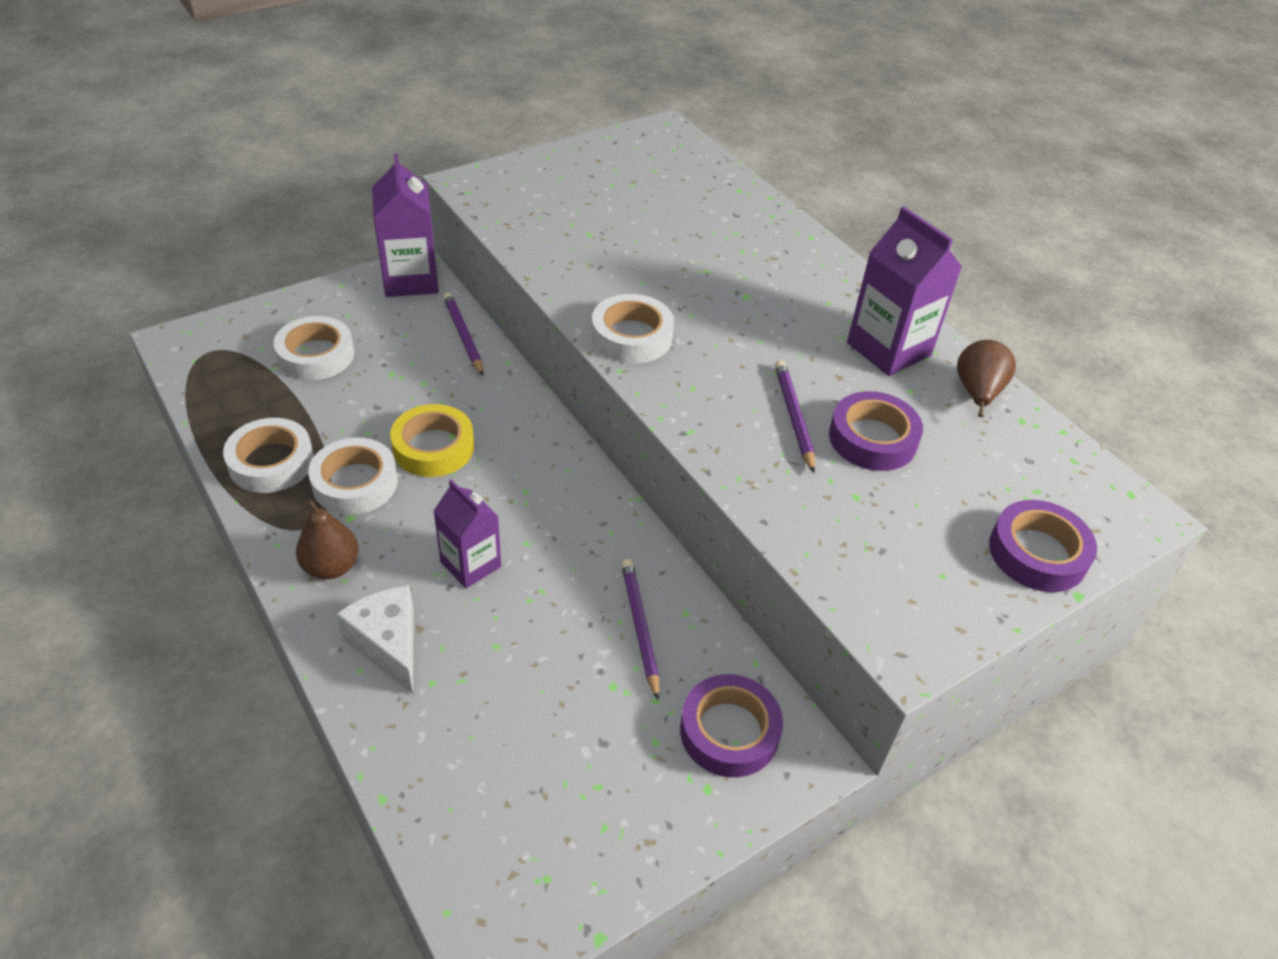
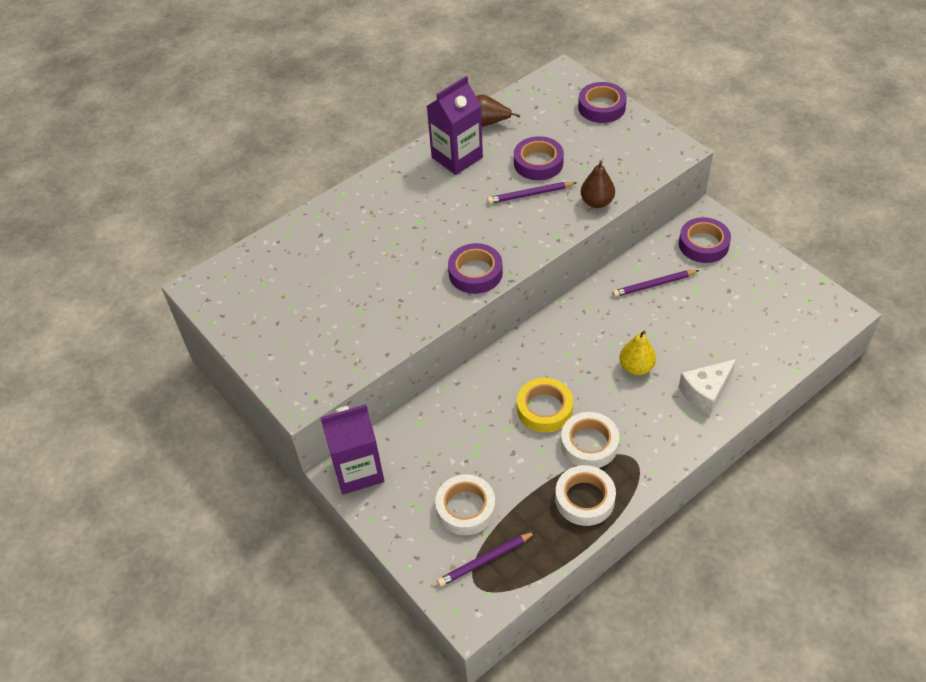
camera: 90 degrees left, 5 degrees up
brown pear [296,499,359,579] -> brown pear moved to [581,161,615,208]
purple carton [433,479,501,588] -> yellow pear [619,331,656,375]
purple pencil [443,293,484,376] -> purple pencil moved to [437,532,535,587]
white tape [591,294,674,363] -> purple tape [448,243,503,294]

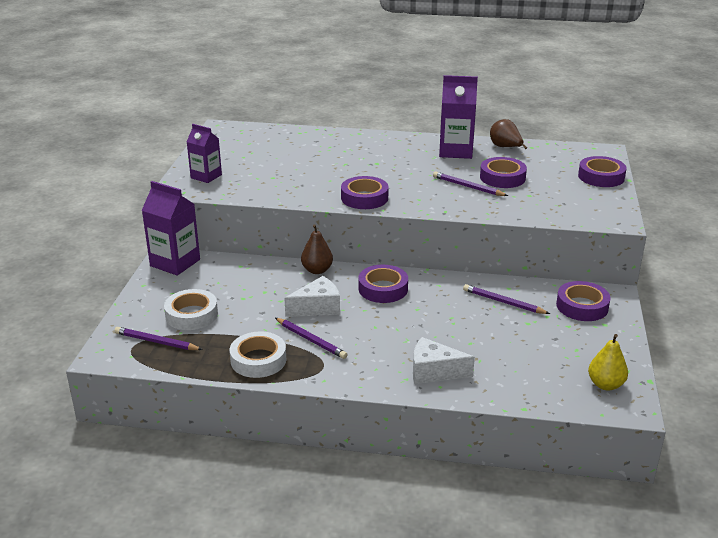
camera: 45 degrees right, 20 degrees down
yellow tape [517,378,573,433] -> white cheese [284,276,340,317]
white tape [561,412,619,468] -> purple pencil [275,318,348,359]
brown pear [581,161,615,208] -> brown pear moved to [301,224,333,274]
yellow pear [619,331,656,375] -> yellow pear moved to [588,334,628,391]
none -> purple carton [187,124,222,183]
none -> purple tape [358,265,408,303]

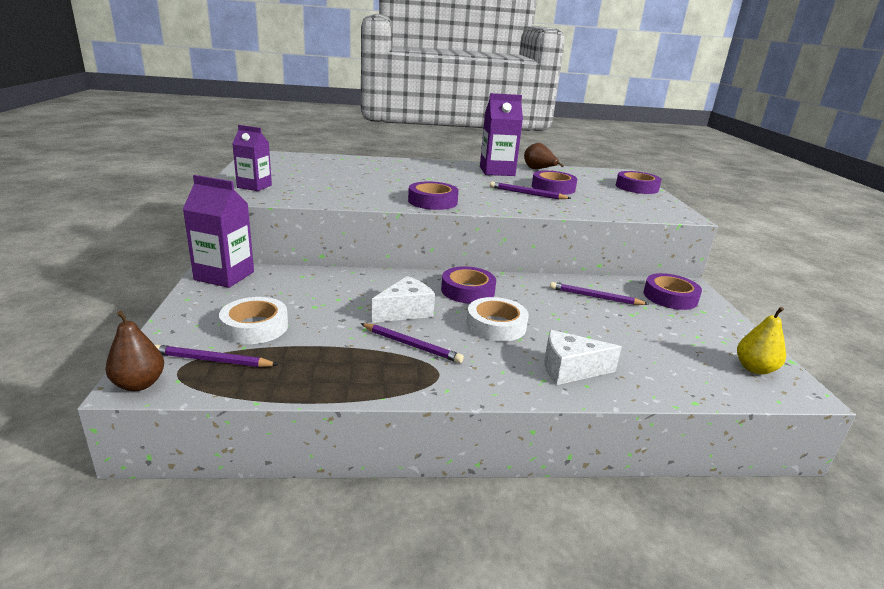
camera: 15 degrees left, 5 degrees down
white tape [230,331,286,378] -> white tape moved to [467,297,529,342]
brown pear [301,224,333,274] -> brown pear moved to [105,311,164,391]

